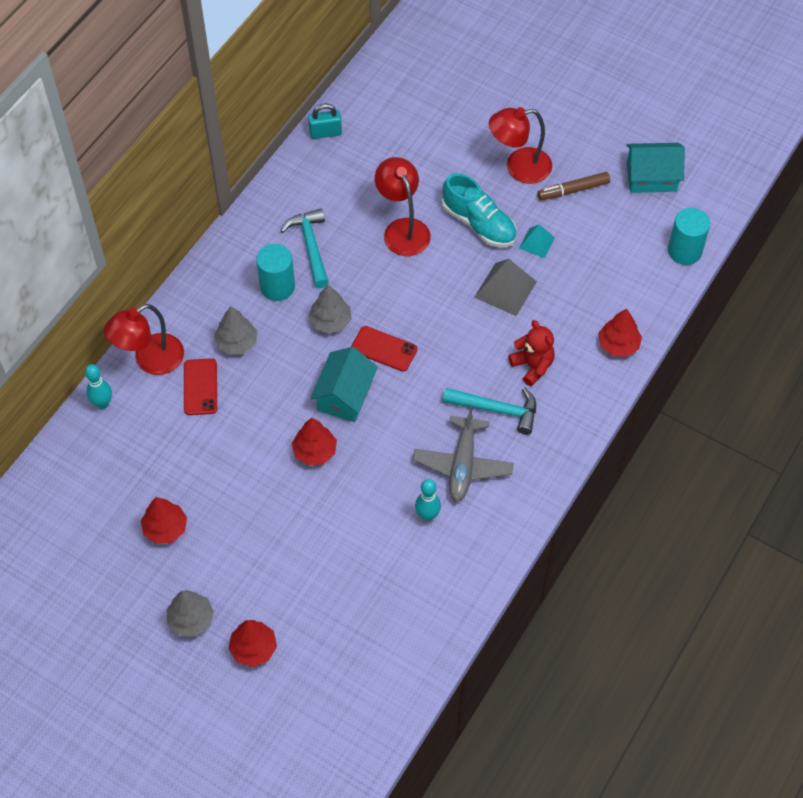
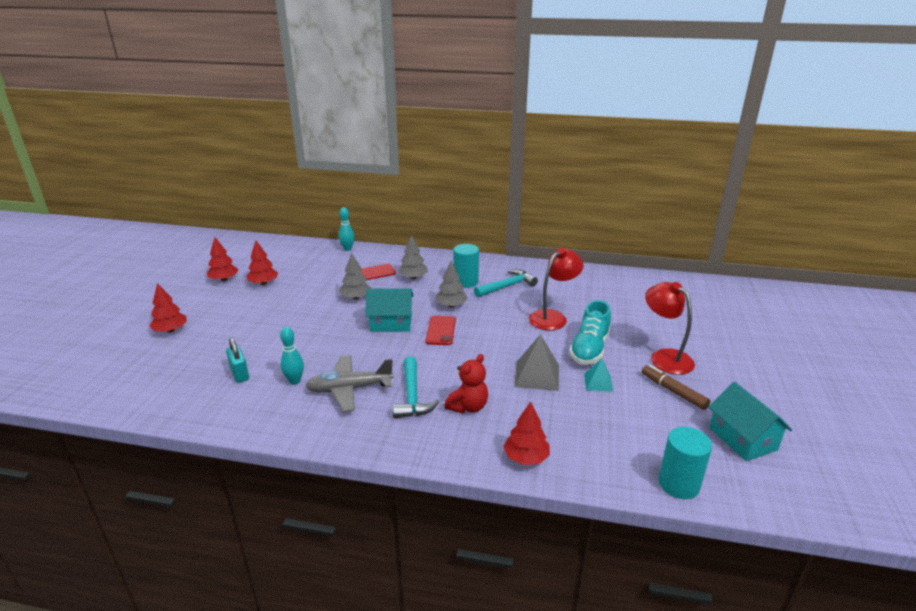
camera: 70 degrees right, 30 degrees down
red lamp [104,304,184,375] -> none
grey tree [166,590,214,637] -> grey tree moved to [339,253,371,299]
red tree [292,418,337,465] -> red tree moved to [207,237,238,281]
turquoise padlock [308,104,342,139] -> turquoise padlock moved to [226,338,249,383]

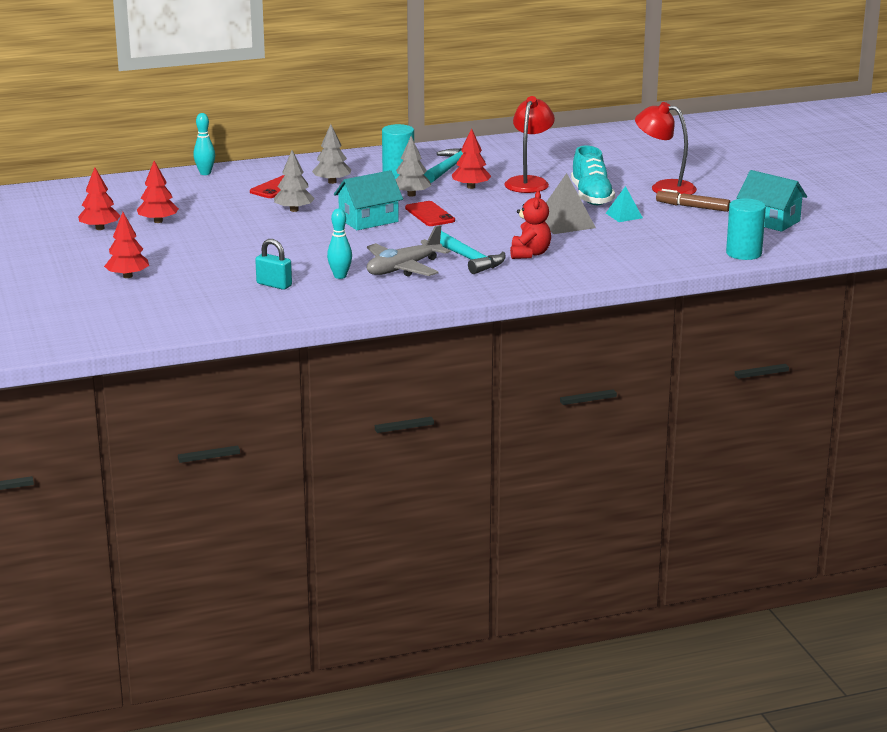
camera: 30 degrees left, 5 degrees down
red tree [503,402,550,465] -> red tree moved to [452,128,491,189]

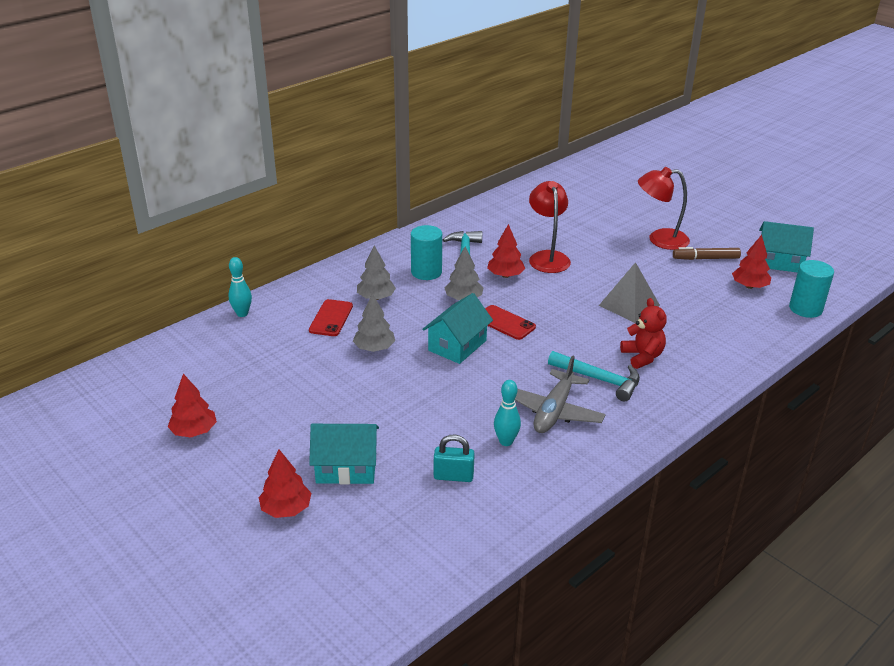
camera: 25 degrees left, 10 degrees up
red tree [137,161,179,223] -> red tree moved to [732,235,771,289]
turquoise shoe [571,145,615,205] -> none
turquoise pyramid [606,186,643,222] -> none
none -> turquoise house [309,424,379,484]

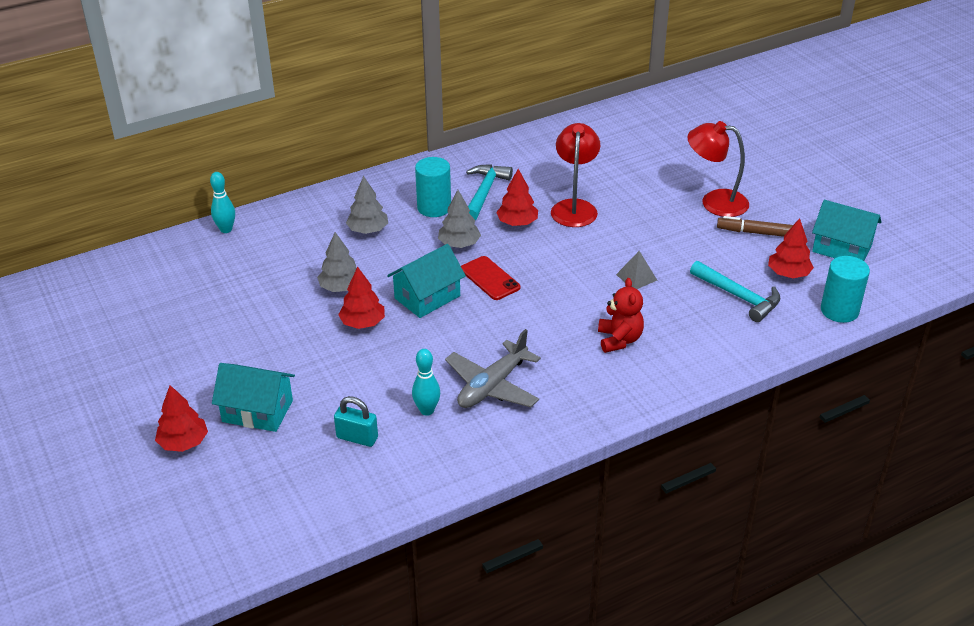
camera: 15 degrees right, 5 degrees up
red tree [167,374,217,437] -> red tree moved to [338,267,385,329]
red phone [309,299,353,336] -> none
turquoise hammer [548,351,640,401] -> turquoise hammer moved to [690,261,781,322]
grey pyramid [599,262,660,323] -> grey pyramid [616,251,657,289], size x0.60

